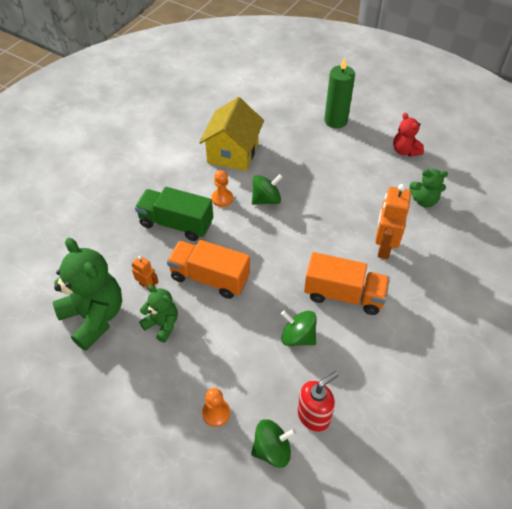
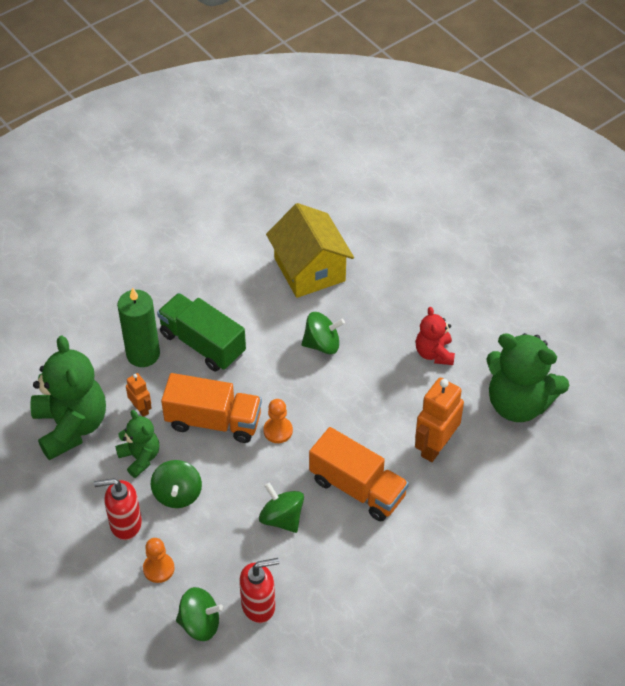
camera: 20 degrees right, 0 degrees up
orange truck [167,240,250,299] -> orange truck turned 150 degrees clockwise [161,373,262,443]
yellow house [199,97,264,171] -> yellow house turned 60 degrees counterclockwise [266,203,354,298]
orange pawn [211,170,233,207] -> orange pawn moved to [263,399,293,443]
green candle [324,58,355,128] -> green candle moved to [117,287,160,367]
red teddy bear [393,113,424,157] -> red teddy bear moved to [416,307,455,365]
green teddy bear [409,169,448,207] -> green teddy bear [486,333,569,422], size x1.84
none -> red soap dispenser [94,478,142,540]
none -> green spinning top [151,460,202,508]

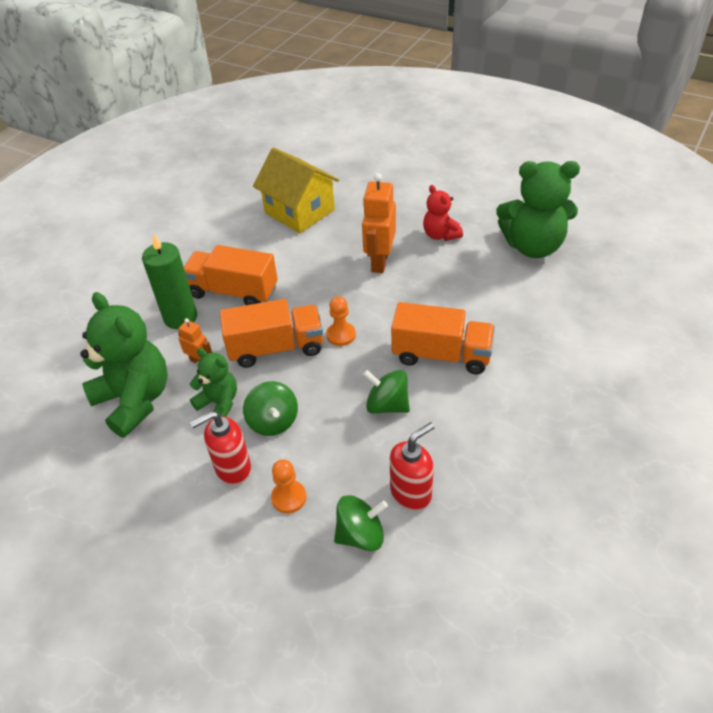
camera: 20 degrees left, 5 degrees down
green truck [157,293,246,372] -> orange truck [184,245,278,305]
green spinning top [302,312,345,354] -> none
orange robot [415,377,464,462] -> orange robot moved to [362,173,396,273]

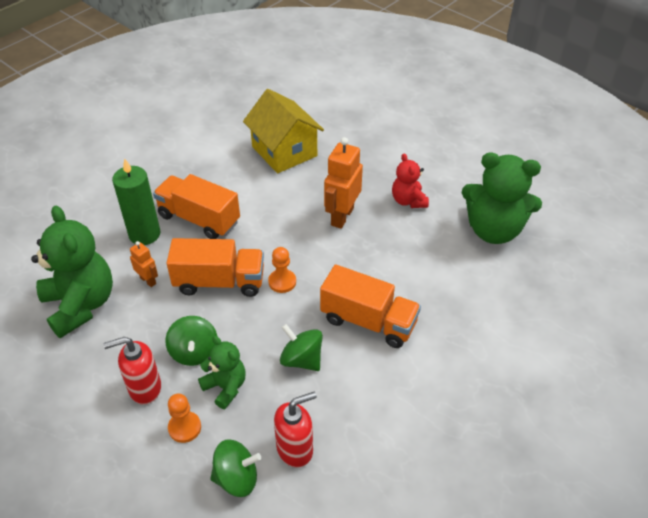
camera: 10 degrees right, 0 degrees up
green teddy bear [190,348,237,419] -> green teddy bear moved to [198,336,246,409]

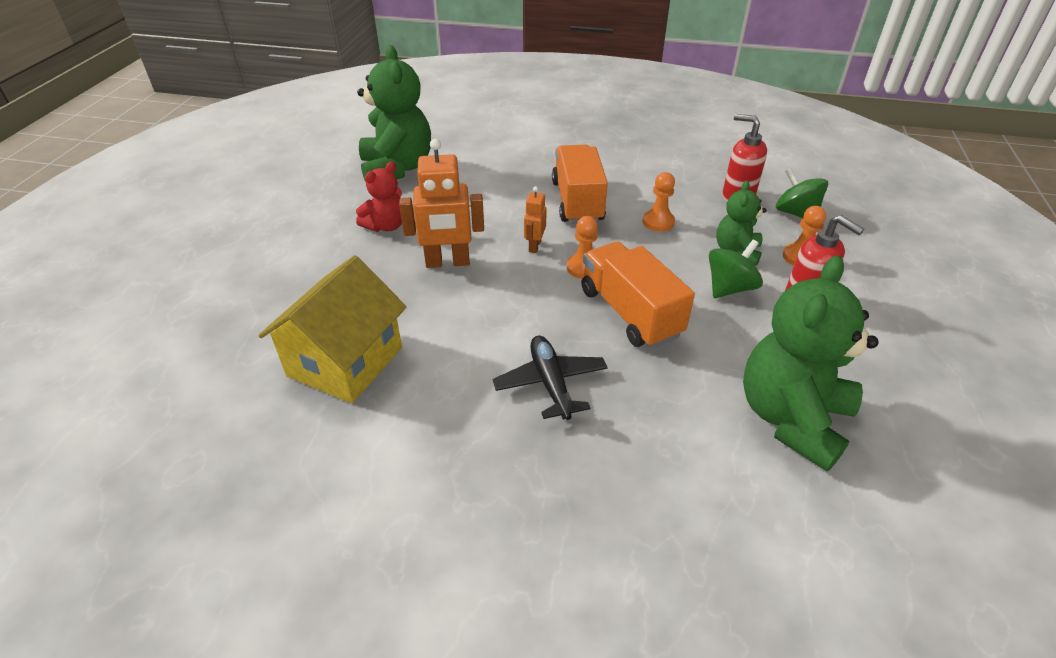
camera: 120 degrees left, 5 degrees down
green candle [112,158,160,245] -> none
orange robot [130,241,158,287] -> orange robot moved to [524,186,547,253]
orange truck [153,174,240,239] -> black plane [493,336,608,420]
green spinning top [280,324,323,371] -> orange pawn [643,172,675,231]

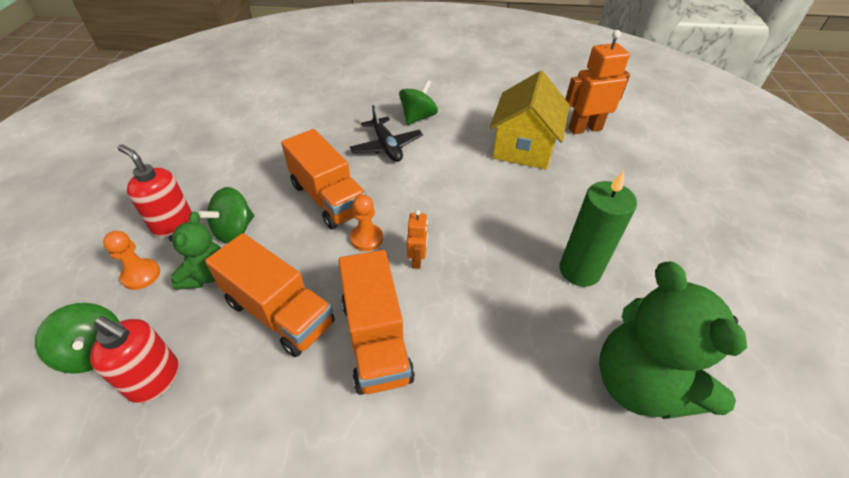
camera: 170 degrees right, 5 degrees up
red teddy bear [356,162,402,232] -> green candle [560,171,637,287]
orange robot [399,139,484,268] -> orange robot moved to [565,30,630,134]
orange pawn [643,172,675,231] -> orange truck [205,233,335,357]
green teddy bear [743,256,879,471] -> none
none -> green spinning top [399,80,438,125]

